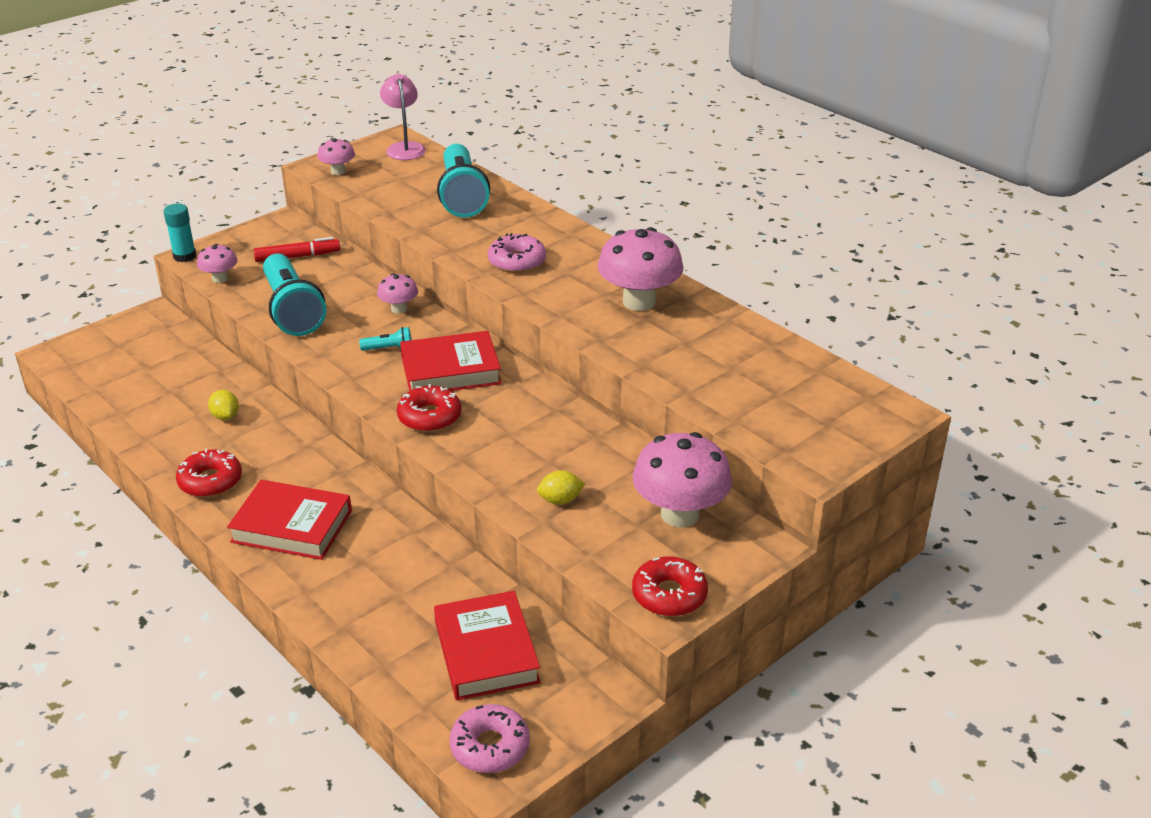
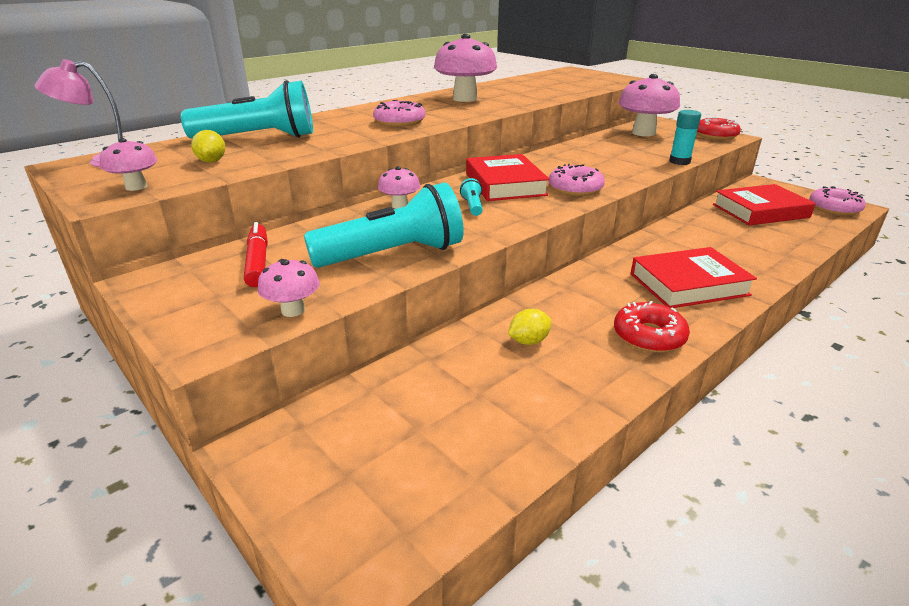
camera: 90 degrees left, 5 degrees down
turquoise glue stick [164,204,196,262] -> turquoise glue stick moved to [669,110,701,165]
red book [227,480,352,560] -> red book turned 60 degrees clockwise [631,247,757,308]
red donut [397,384,462,432] -> pink donut [549,164,605,196]
yellow lemon [537,470,585,505] -> yellow lemon moved to [191,130,225,163]

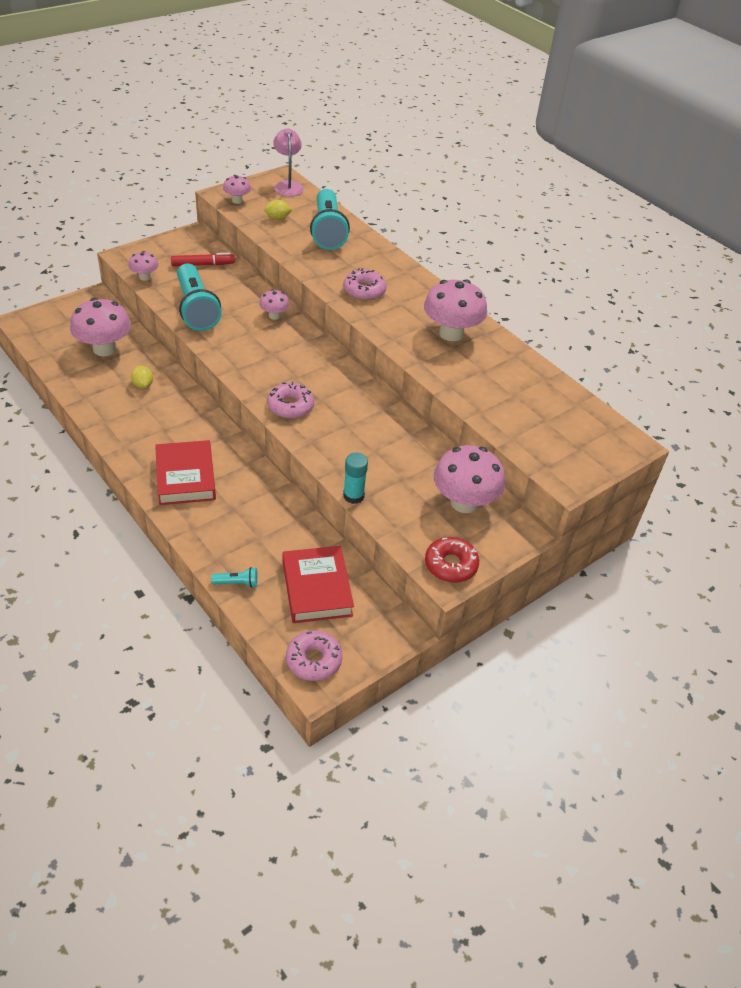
camera: 90 degrees right, 15 degrees up
turquoise flashlight [460,178,483,216] -> turquoise flashlight moved to [211,567,258,588]
red book [466,154,550,201] -> none
red donut [614,301,690,353] -> none
none -> pink mushroom [70,298,131,356]

